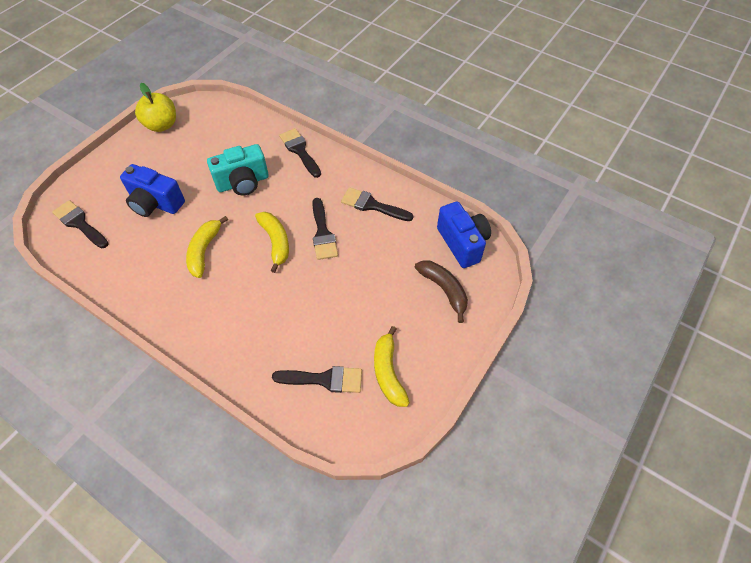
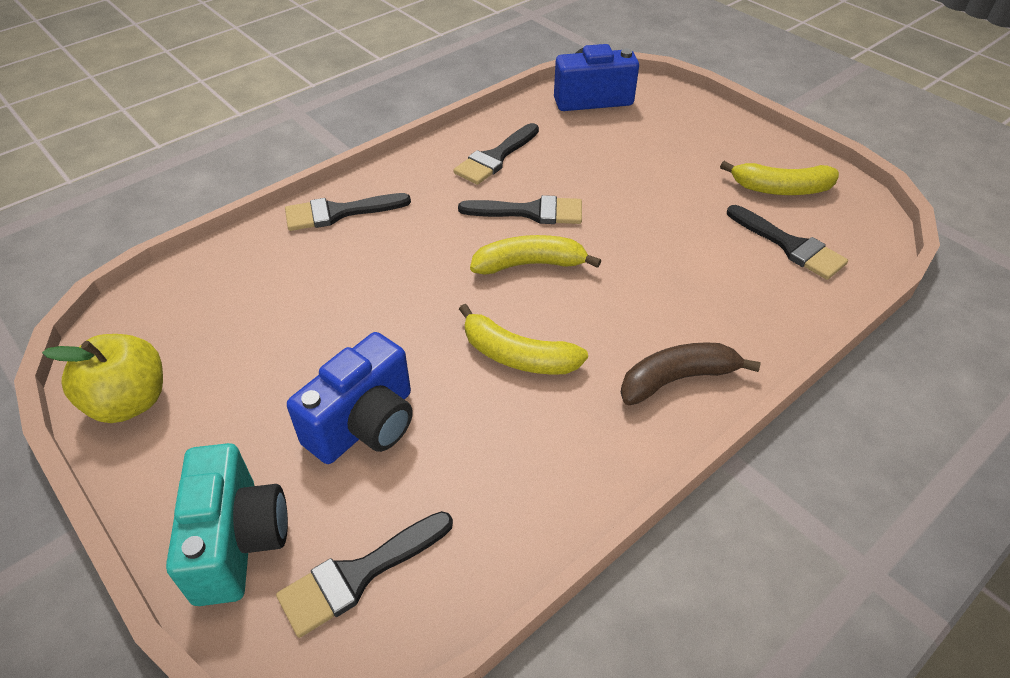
camera: 75 degrees left, 10 degrees down
turquoise camera [207,144,269,195] -> turquoise camera moved to [166,443,288,606]
black brush [272,366,362,393] -> black brush turned 120 degrees clockwise [727,205,848,280]
brown banana [415,260,468,323] -> brown banana moved to [621,342,761,405]

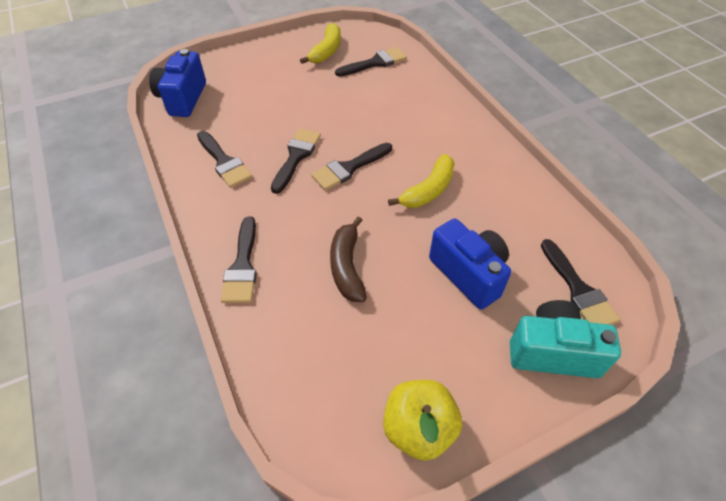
camera: 75 degrees left, 5 degrees up
yellow banana [470,235,601,275] -> black brush [311,143,392,191]
brown banana [621,342,761,405] -> brown banana moved to [330,216,367,302]

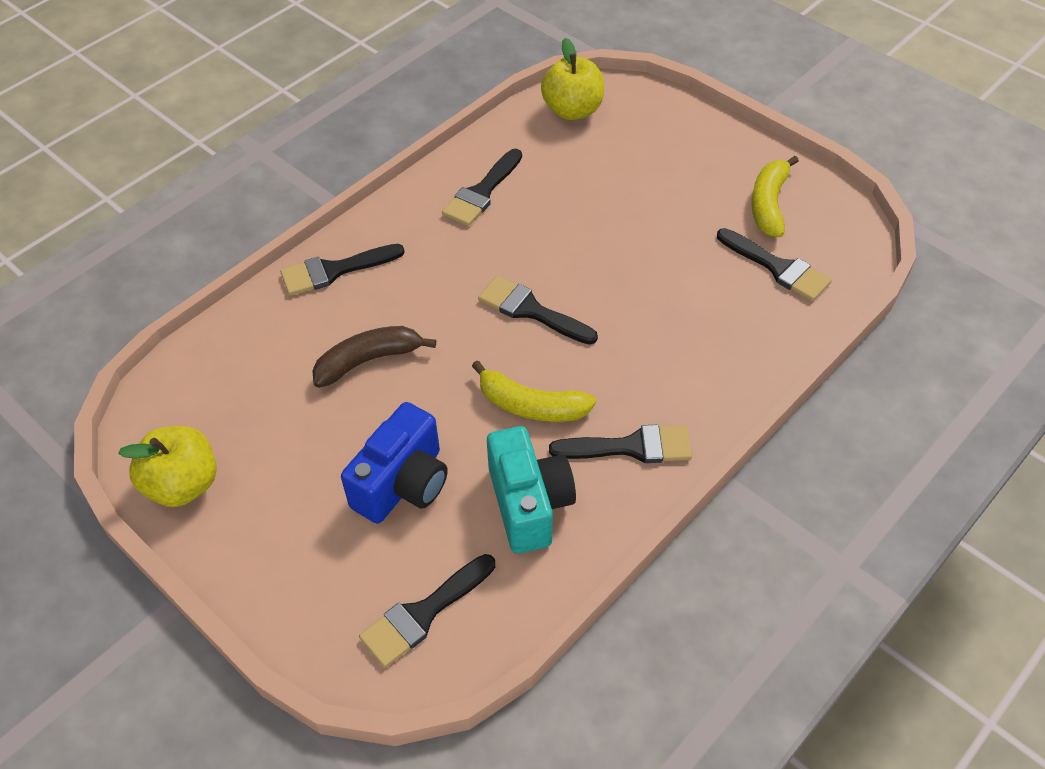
camera: 70 degrees right, 0 degrees up
blue camera [149,49,206,117] -> yellow apple [541,38,604,120]
black brush [271,129,321,194] -> black brush moved to [549,425,692,463]
yellow banana [300,23,341,64] -> yellow banana turned 105 degrees clockwise [751,156,799,237]
turquoise camera [510,300,621,378] -> turquoise camera moved to [487,426,576,554]

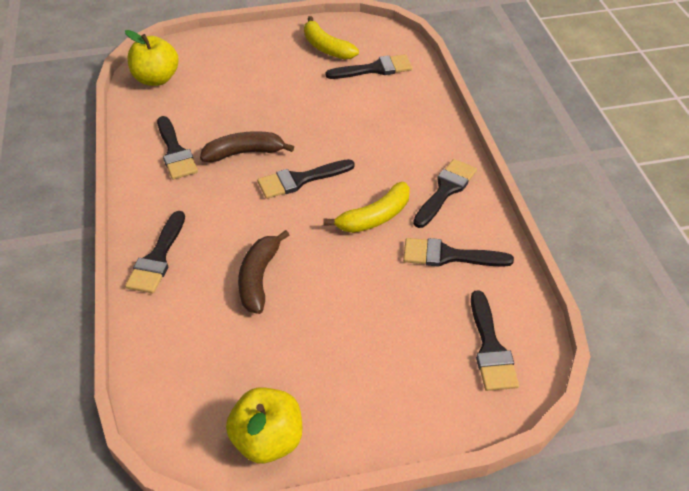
camera: 55 degrees left, 5 degrees down
blue camera [341,402,448,524] -> none
turquoise camera [487,426,576,554] -> black brush [403,238,514,267]
none -> brown banana [200,131,294,162]

